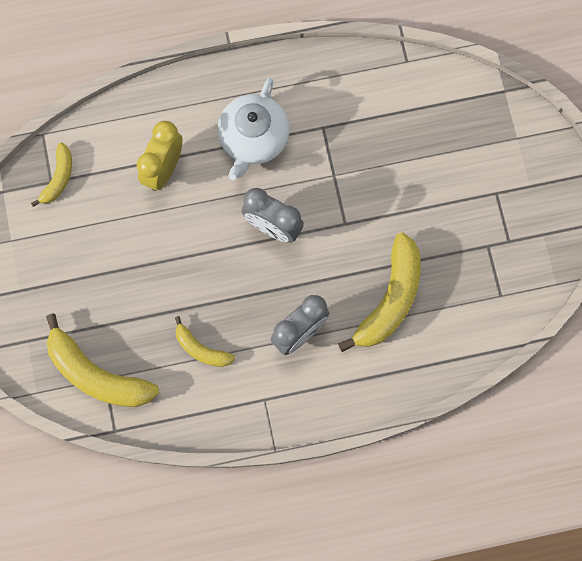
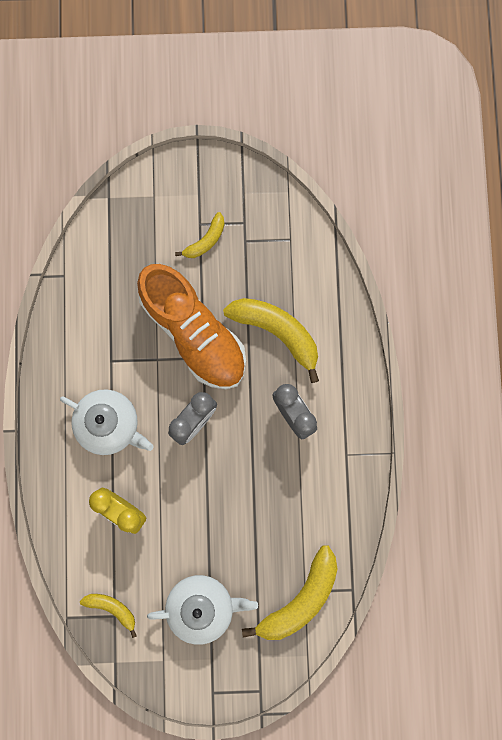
camera: 80 degrees left, 5 degrees up
yellow banana [175,316,235,367] -> yellow banana moved to [175,212,225,258]
none -> orange shoe [137,264,246,389]
none -> white teapot [147,575,258,645]

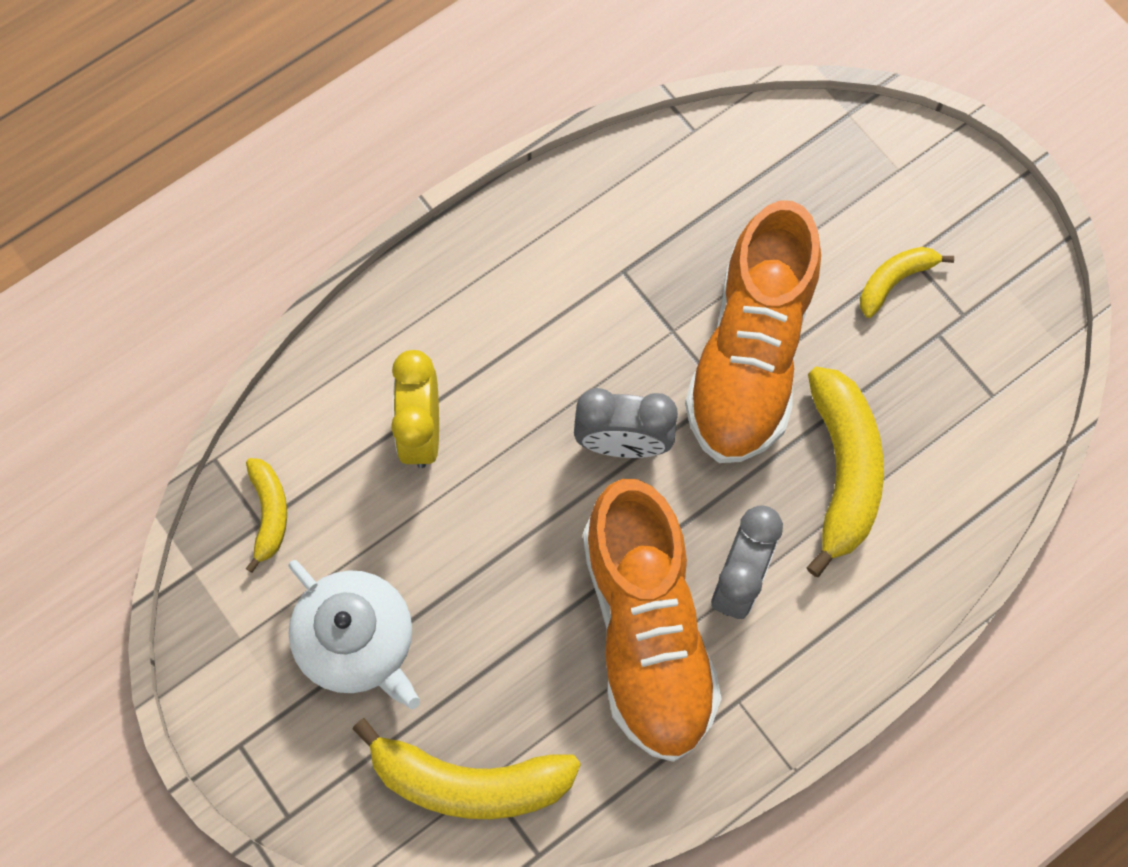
camera: 55 degrees right, 10 degrees down
white teapot [60,389,154,455] -> none
yellow banana [175,212,225,258] -> yellow banana turned 135 degrees clockwise [860,247,954,318]
none -> orange shoe [583,479,722,762]

